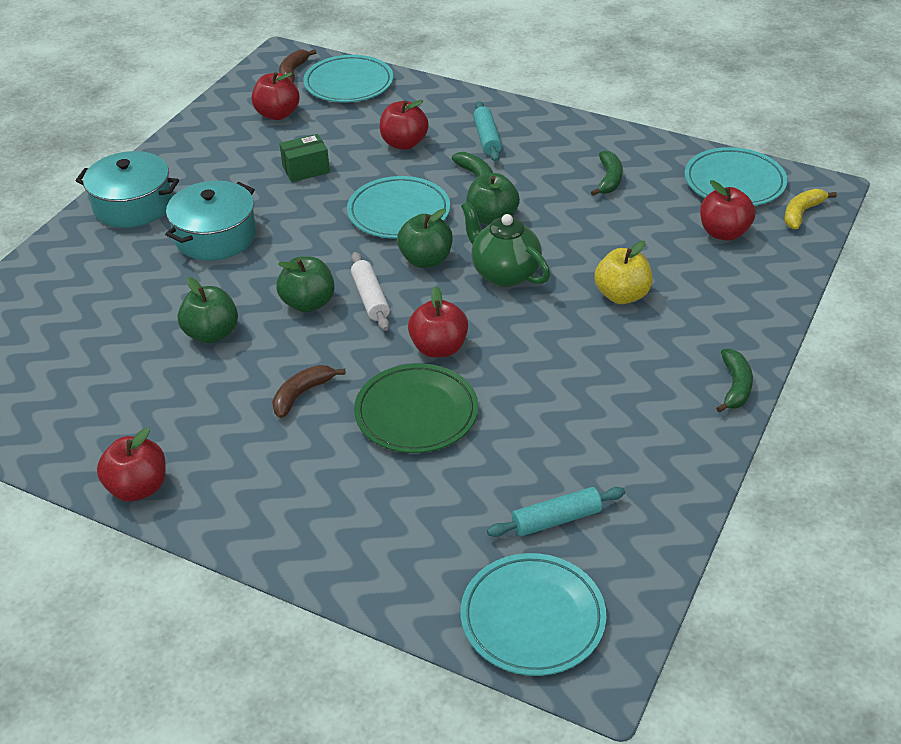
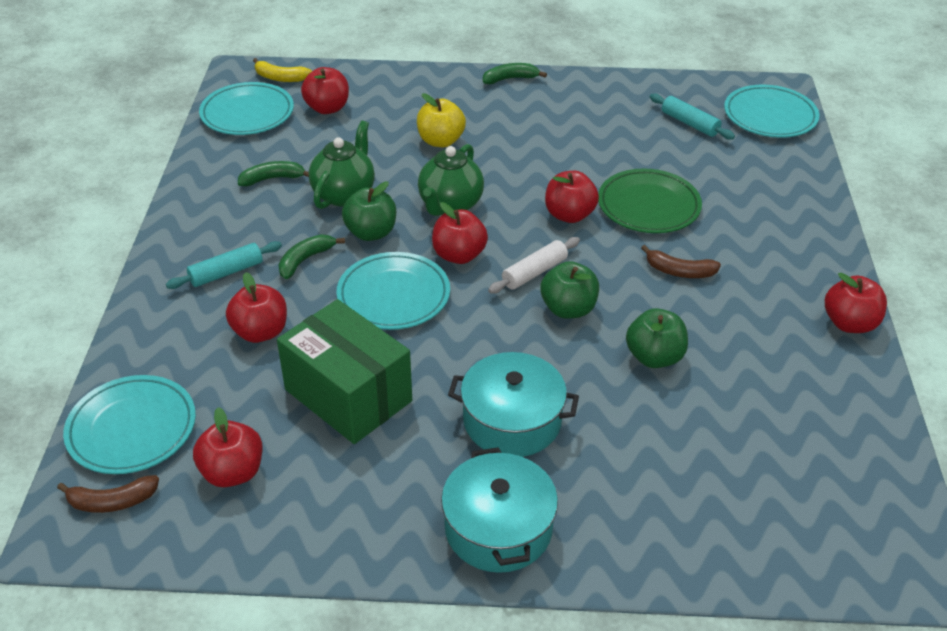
camera: 115 degrees left, 0 degrees up
green box [279,134,330,182] -> green box [277,299,412,444], size x2.06
green apple [397,209,453,268] -> red apple [432,202,488,264]
none -> green teapot [309,121,375,209]

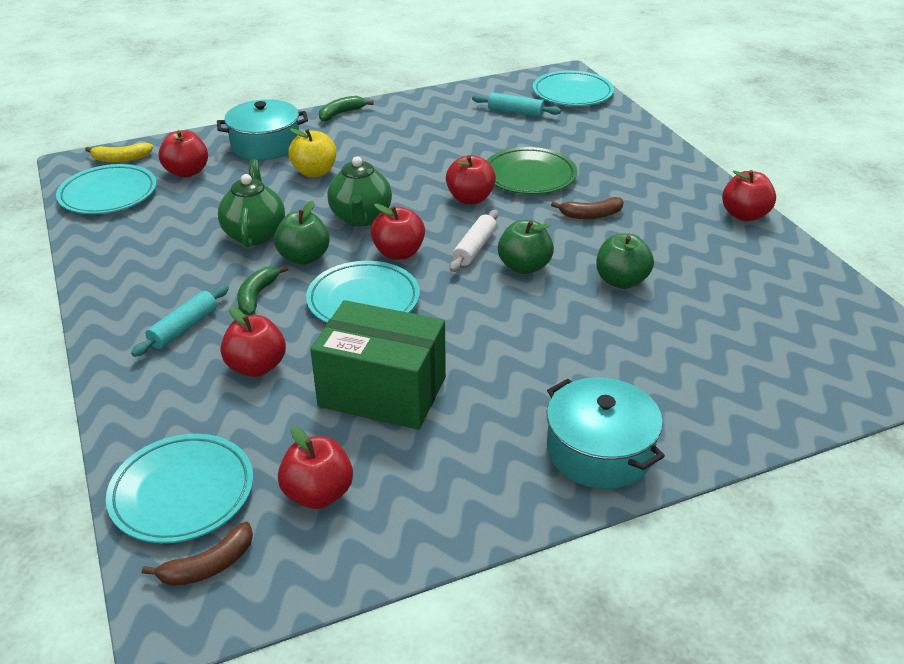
camera: 25 degrees left, 5 degrees down
green banana [238,161,309,186] -> none
turquoise pot [448,352,579,457] -> turquoise pot moved to [217,99,308,160]

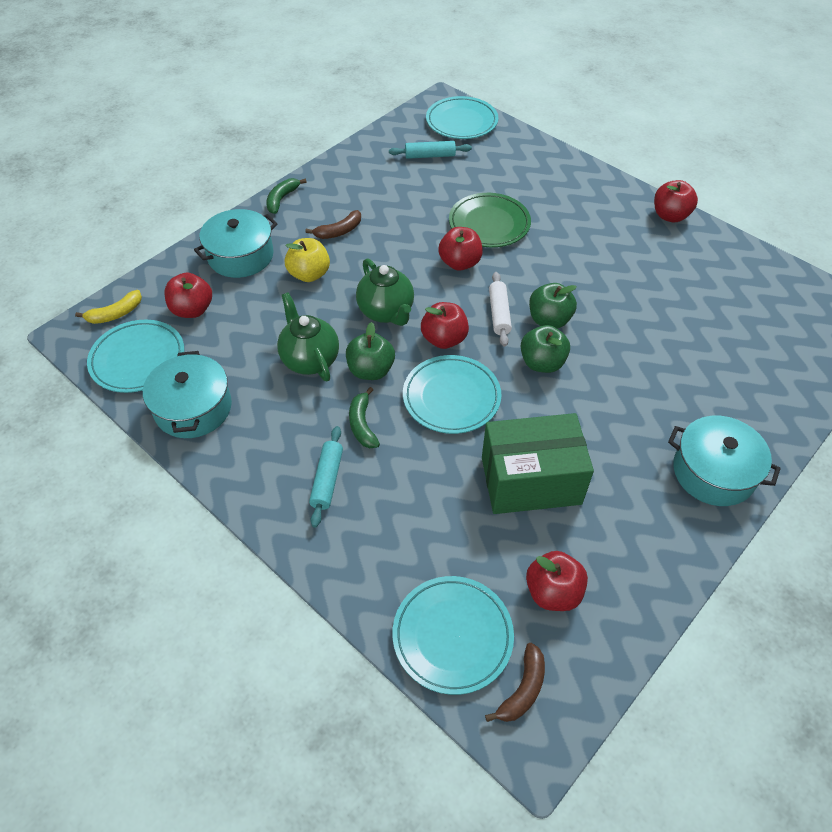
camera: 25 degrees left, 15 degrees up
red apple [221,307,286,377] -> none
brown banana [551,197,623,219] -> brown banana moved to [305,210,361,239]
green apple [596,234,654,289] -> green apple moved to [521,325,570,373]
none -> turquoise pot [143,351,232,438]

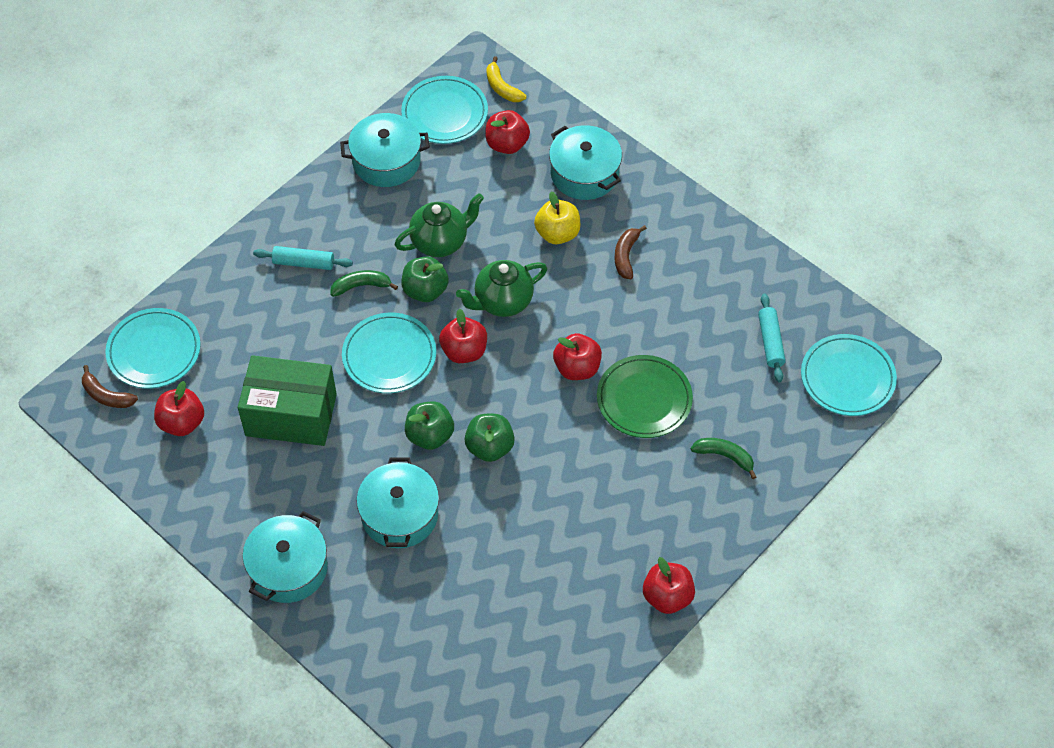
camera: 90 degrees right, 5 degrees up
green banana [267,178,307,214] -> green banana moved to [691,438,756,479]
brown banana [305,210,361,239] -> brown banana turned 45 degrees clockwise [614,225,647,279]
green box [482,413,594,514] -> green box turned 75 degrees counterclockwise [238,355,337,446]
white rolling pin [489,272,512,347] -> none
none -> turquoise pot [356,457,439,548]

